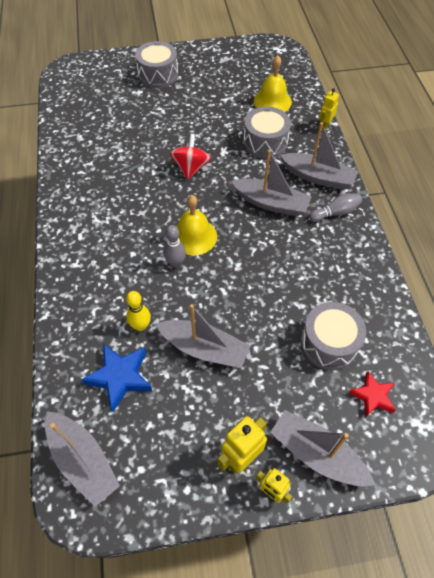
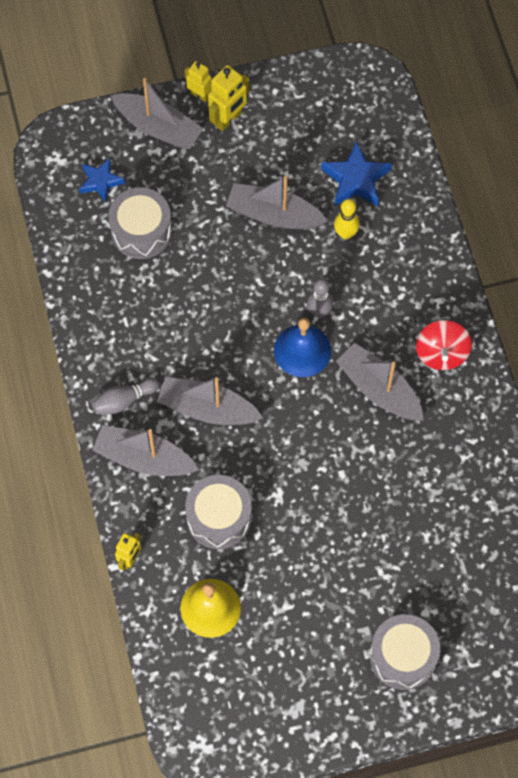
camera: 175 degrees right, 10 degrees up
grey boat [45,411,120,507] -> grey boat moved to [336,343,424,421]
red spinning top [170,134,211,180] -> red spinning top moved to [416,320,472,370]
yellow bell [176,195,217,255] -> blue bell [274,318,331,377]
red star [349,371,396,418] -> blue star [79,158,125,202]

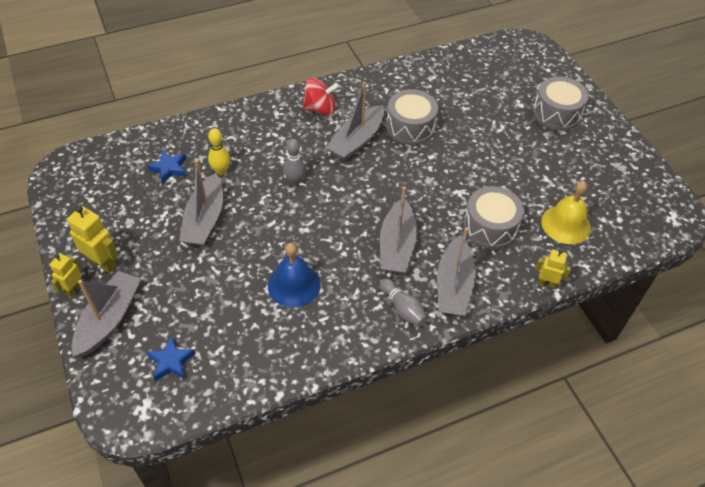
camera: 100 degrees left, 15 degrees down
grey drum [108,187,172,259] -> grey drum moved to [386,89,438,145]
blue bell [274,318,331,377] -> blue bell moved to [268,243,320,308]
blue star [321,141,392,206] -> blue star [147,150,186,184], size x0.66

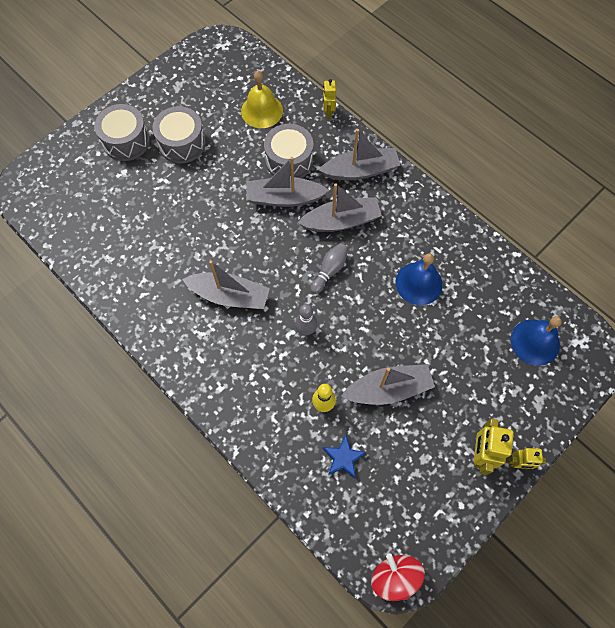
camera: 110 degrees left, 15 degrees up
grey boat [72,271,141,357] -> grey boat moved to [246,157,329,207]
blue star [146,336,196,381] -> blue bell [511,316,562,366]
red spinning top [303,77,339,116] -> red spinning top moved to [371,553,425,601]
grey bowling pin [380,278,427,327] -> grey bowling pin moved to [310,243,348,294]
grey drum [386,89,438,145] -> grey drum moved to [152,106,206,163]

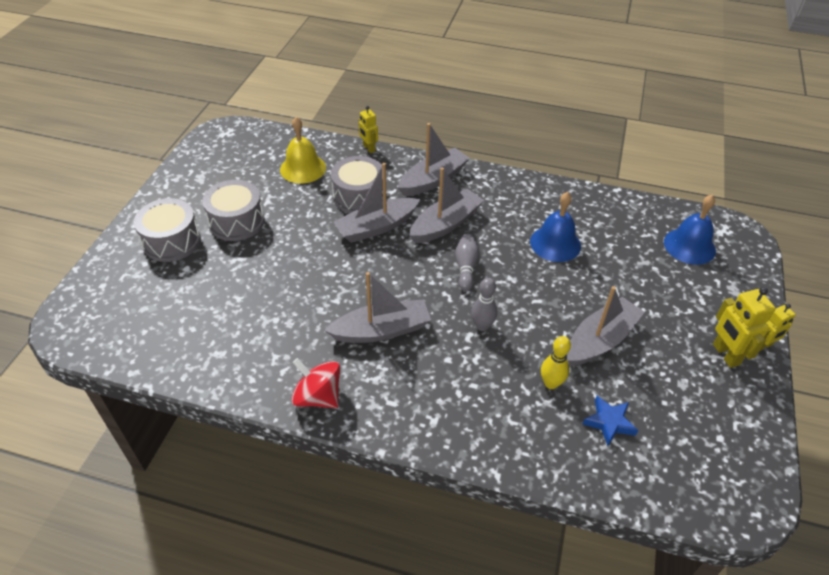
camera: 30 degrees left, 20 degrees down
red spinning top [371,553,425,601] -> red spinning top moved to [292,358,340,408]

